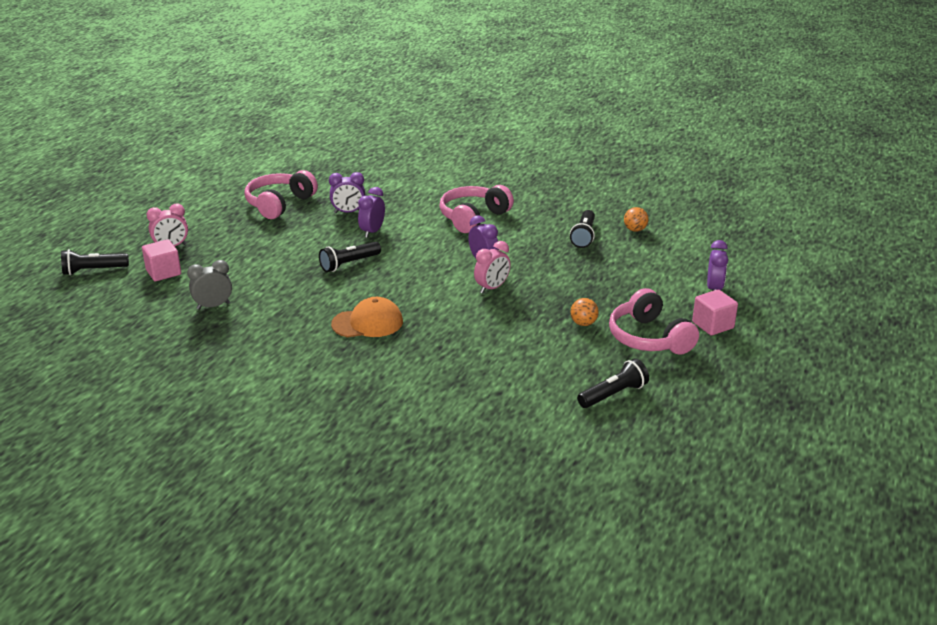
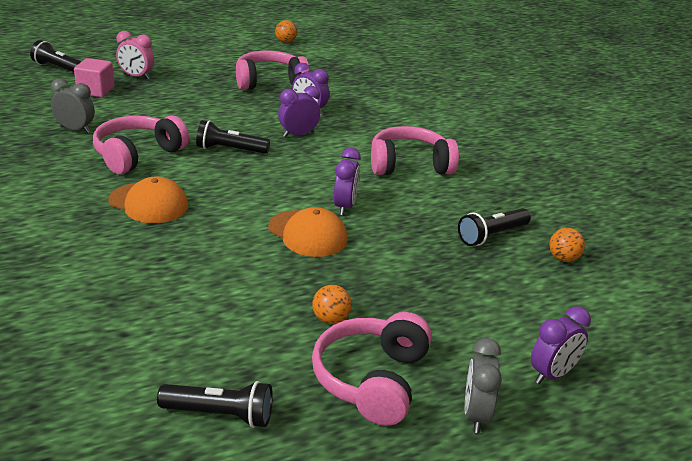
camera: 40 degrees right, 0 degrees up
pink clock [474,241,510,294] -> orange cap [268,207,347,257]
pink cube [692,289,738,336] -> grey clock [465,338,502,433]
none -> pink headphones [93,116,189,174]
none -> orange ball [275,20,297,43]

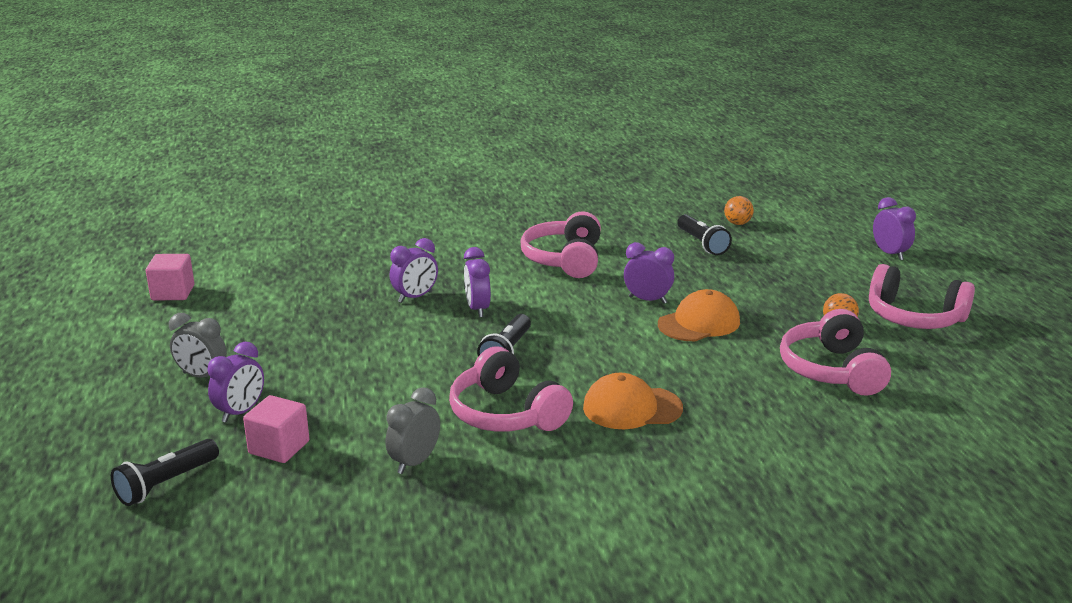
camera: 75 degrees left, 5 degrees down
orange cap [108,177,188,223] -> orange cap turned 135 degrees counterclockwise [583,373,683,429]
pink clock [116,31,154,79] -> purple clock [207,342,264,423]
black flashlight [157,381,273,428] -> none
pink headphones [236,51,310,90] -> pink headphones moved to [780,309,891,396]
orange ball [275,20,297,43] -> pink cube [146,254,194,300]
grey clock [465,338,502,433] -> grey clock moved to [169,313,227,378]

